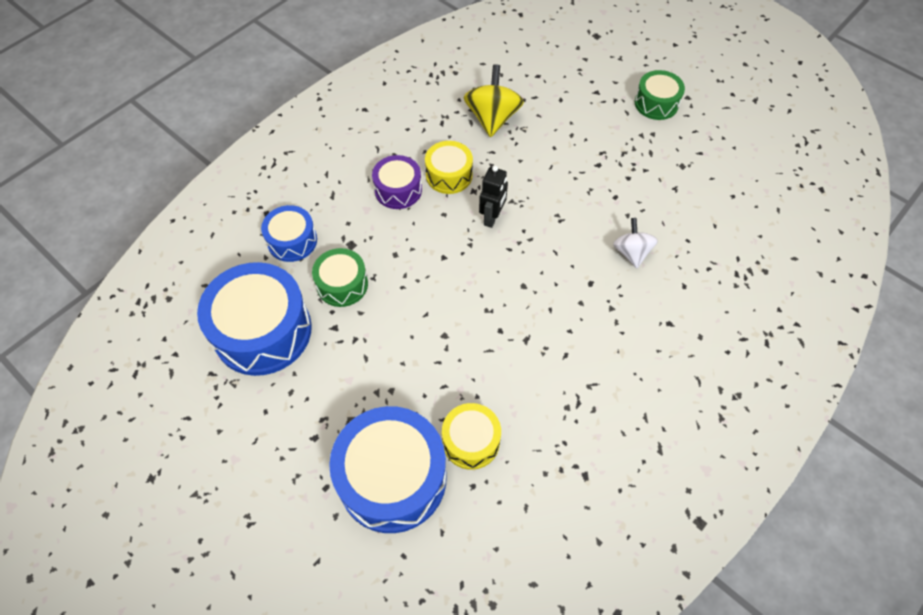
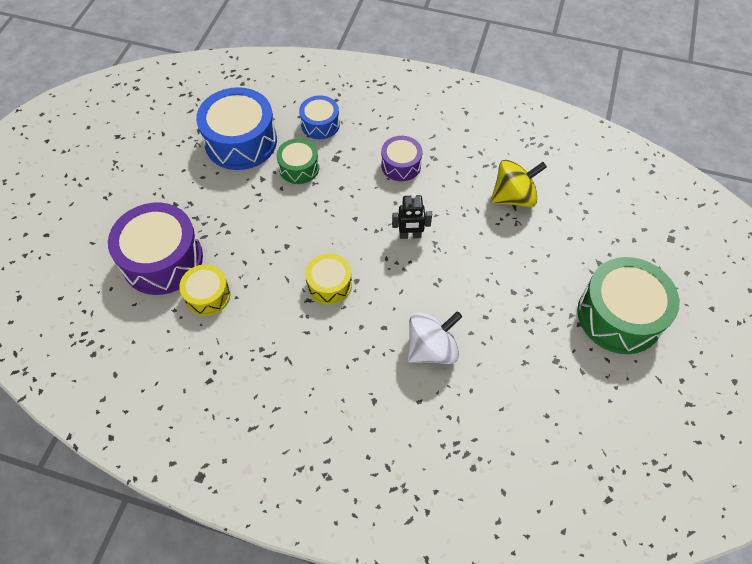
camera: 65 degrees right, 0 degrees up
blue drum [329,406,447,533] -> purple drum [108,202,203,295]
yellow drum [425,141,473,194] -> yellow drum moved to [305,253,352,304]
white spinning top [613,218,658,268] -> white spinning top [408,311,462,364], size x1.54
green drum [635,70,685,120] -> green drum [577,257,680,354], size x1.83

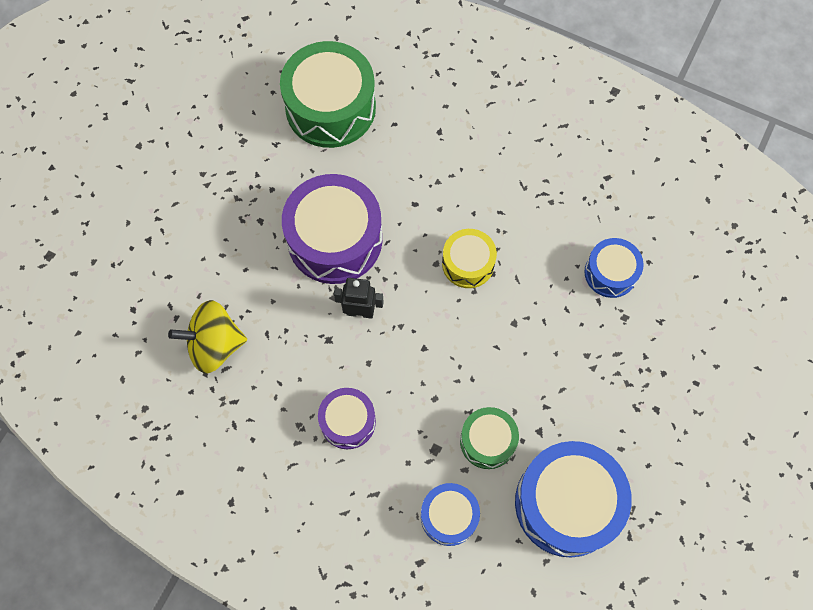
camera: 170 degrees left, 10 degrees up
purple drum [108,202,203,295] -> purple drum moved to [282,174,382,284]
yellow drum [179,264,231,316] -> blue drum [584,238,644,298]
white spinning top [408,311,462,364] -> none
green drum [577,257,680,354] -> green drum moved to [280,41,376,148]

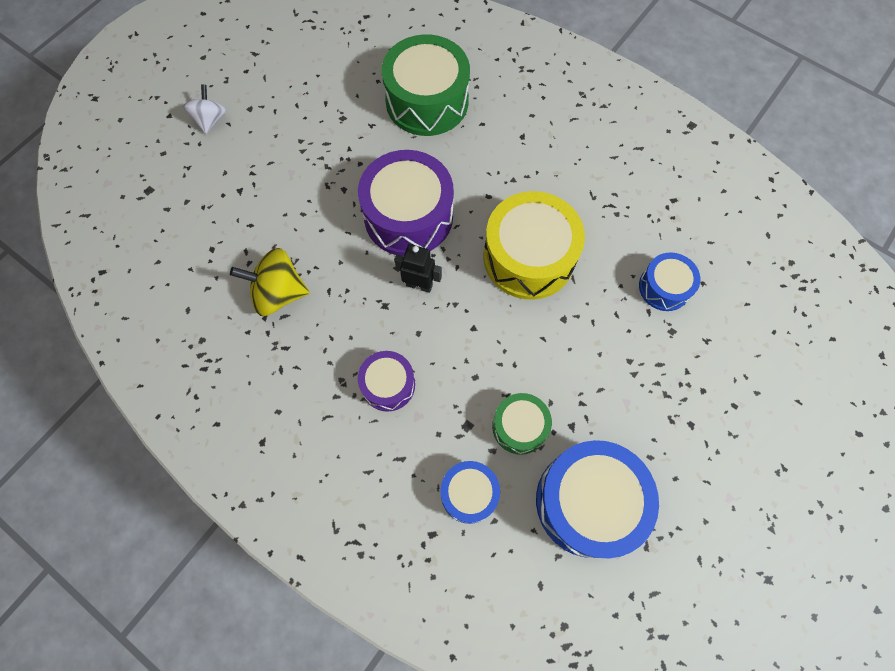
camera: 10 degrees right, 0 degrees up
yellow drum [442,229,497,288] -> yellow drum [484,191,585,300], size x1.83
none -> white spinning top [183,84,226,134]

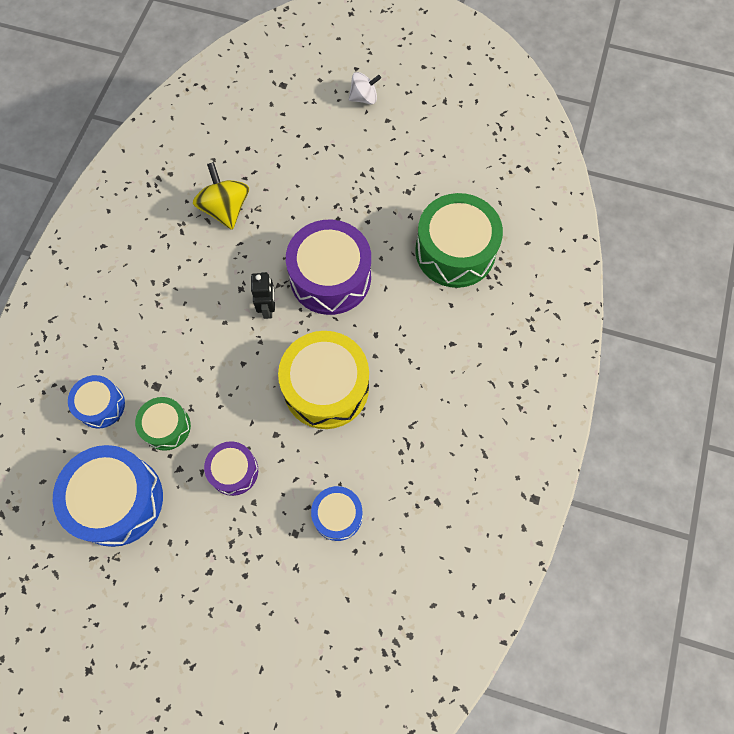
camera: 70 degrees right, 0 degrees up
purple drum [358,351,415,412] -> purple drum moved to [204,441,258,496]

